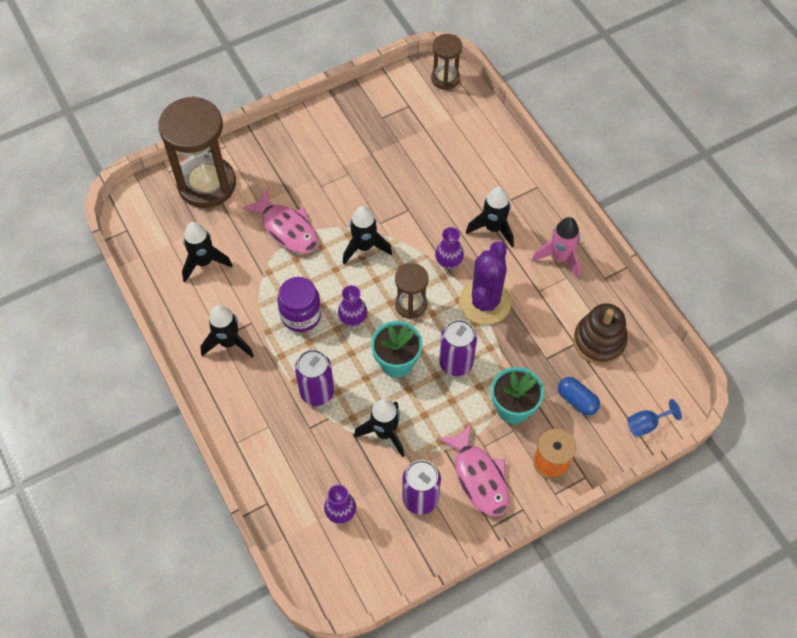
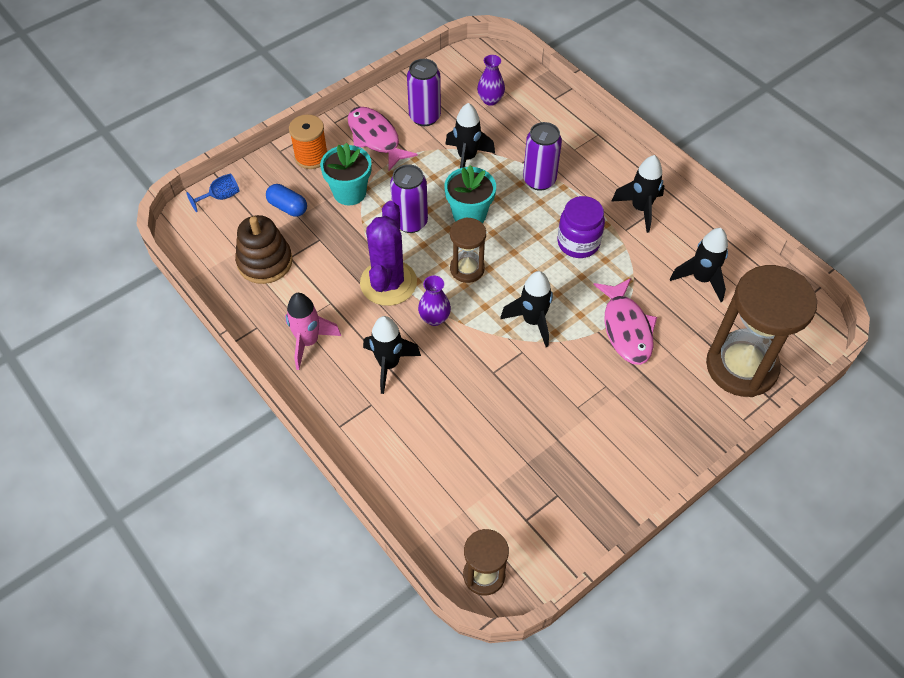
camera: 170 degrees right, 5 degrees down
pink fish [242,188,318,253] -> pink fish turned 135 degrees counterclockwise [594,278,657,365]
purple vase [338,285,367,327] -> none

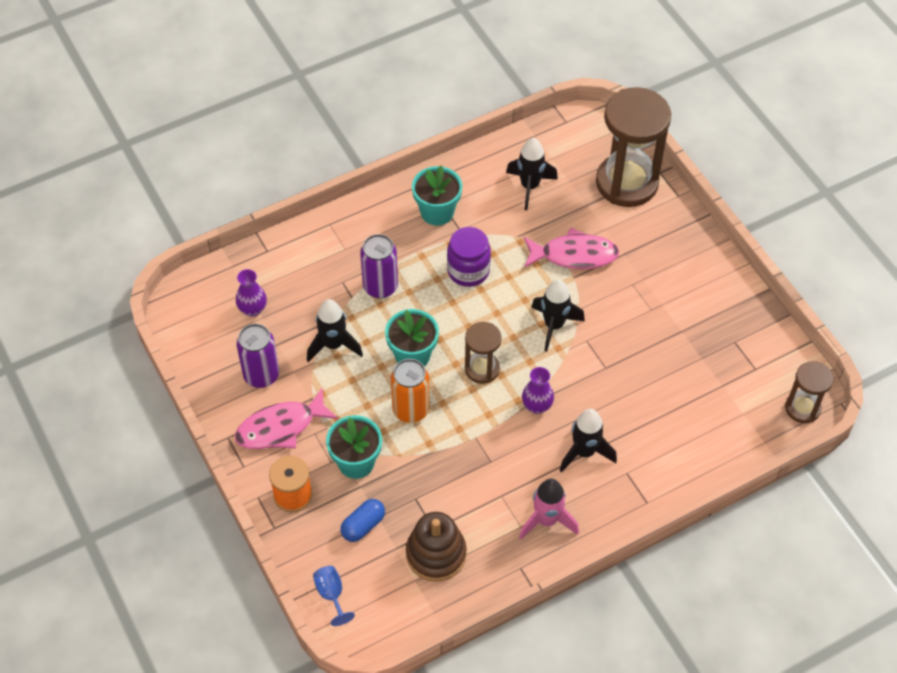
camera: 80 degrees left, 0 degrees up
purple cactus [360,201,417,306] -> none
purple can [390,164,428,233] -> orange can [391,359,429,423]
black rocket [611,155,664,233] -> turquoise flower pot [412,166,463,226]

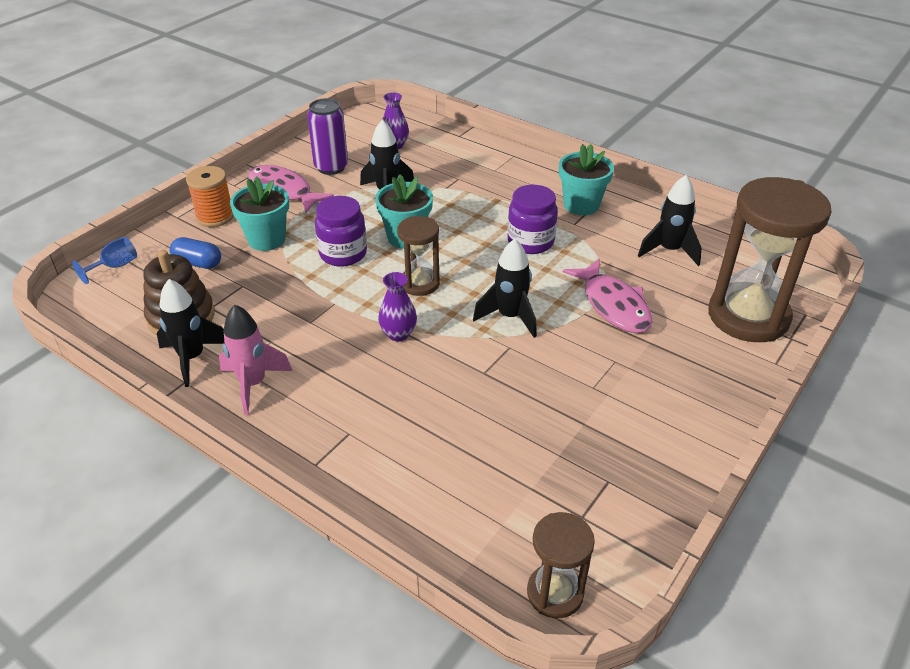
camera: 65 degrees right, 15 degrees down
purple can [360,234,398,299] -> none
orange can [391,359,429,423] -> purple jar [315,196,367,267]
black rocket [559,409,617,473] -> black rocket moved to [157,279,224,387]

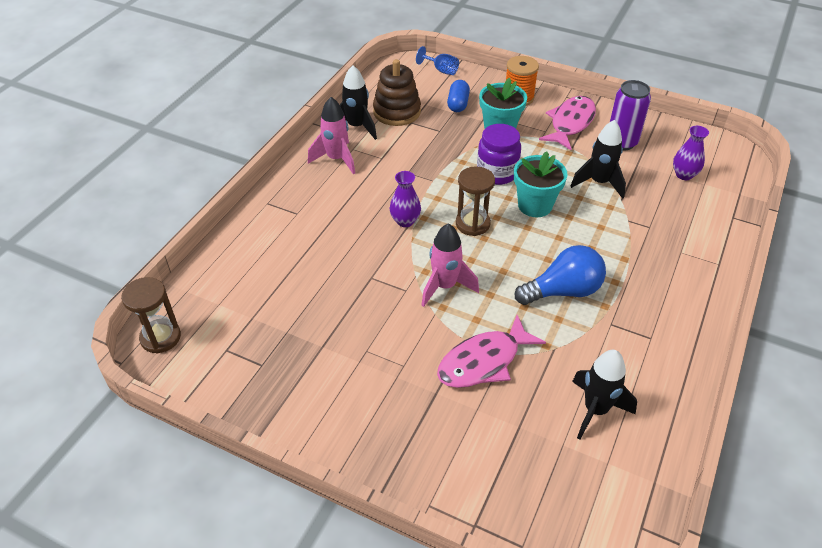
camera: 80 degrees right, 5 degrees up
black rocket [473,239,537,338] -> pink rocket [422,223,479,307]
purple jar [508,185,558,254] -> blue light bulb [515,245,606,305]
turquoise flower pot [559,144,614,215] -> none
brown hourglass [708,177,832,342] -> none

